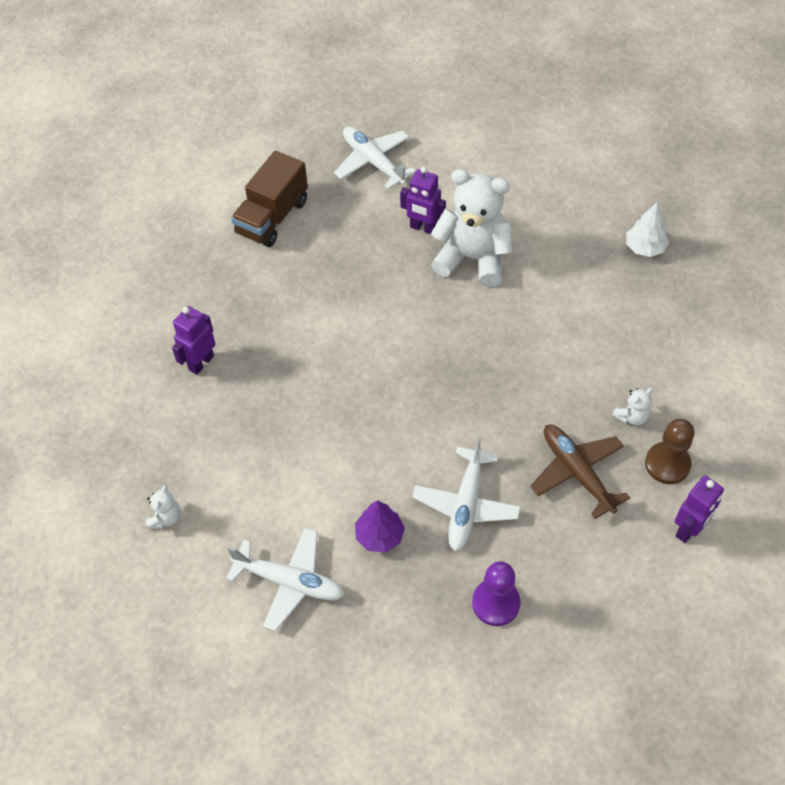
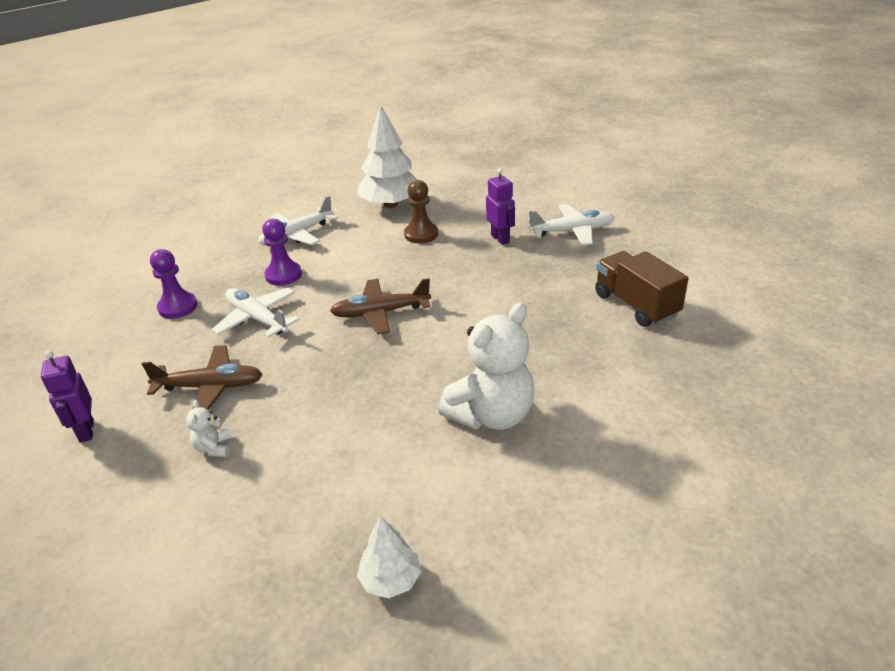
camera: 120 degrees right, 20 degrees down
white teddy bear [146,485,181,528] -> white tree [357,104,417,208]
white plane [334,126,416,189] -> white plane moved to [528,204,615,245]
purple tree [355,500,405,553] -> purple pawn [262,219,302,286]
purple robot [400,167,446,234] -> none
brown pawn [645,419,694,484] -> brown pawn moved to [404,180,438,243]
none -> brown plane [330,278,431,334]

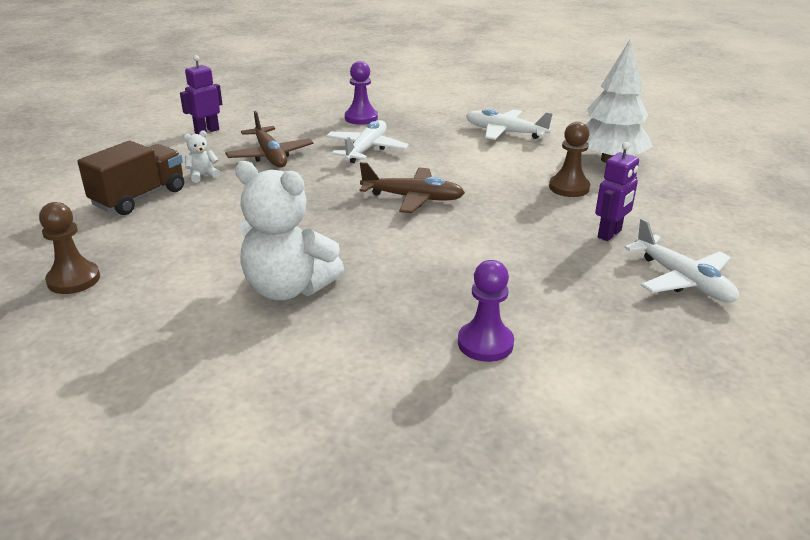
camera: 65 degrees right, 5 degrees down
purple pawn [262,219,302,286] -> purple pawn moved to [458,260,514,362]
brown plane [330,278,431,334] -> brown plane turned 135 degrees clockwise [360,162,465,213]
white tree [357,516,421,598] -> brown pawn [39,202,100,294]
brown truck [595,251,689,327] -> brown truck moved to [77,141,184,215]

